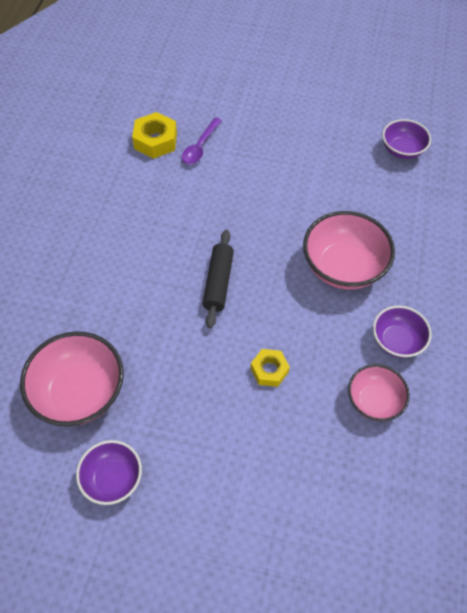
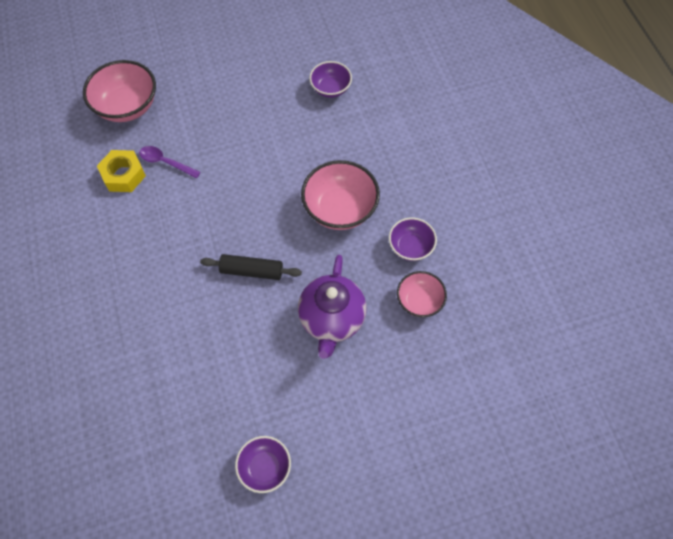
camera: 30 degrees left, 5 degrees up
pink bowl [20,331,124,426] -> pink bowl moved to [83,60,156,122]
purple spoon [181,117,222,164] -> purple spoon turned 120 degrees clockwise [139,146,201,178]
black rolling pin [203,230,234,328] -> black rolling pin turned 60 degrees counterclockwise [200,254,302,280]
yellow nut [251,349,290,387] -> purple teapot [298,255,366,359]

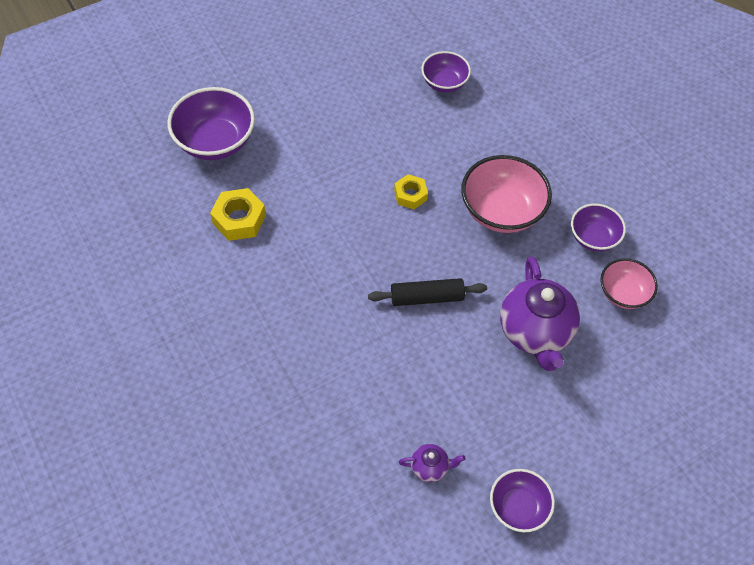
camera: 15 degrees left, 5 degrees down
pink bowl [83,60,156,122] -> purple bowl [167,87,255,160]
purple spoon [139,146,201,178] -> none
none -> yellow nut [394,174,428,209]
none -> purple teapot [398,444,465,482]

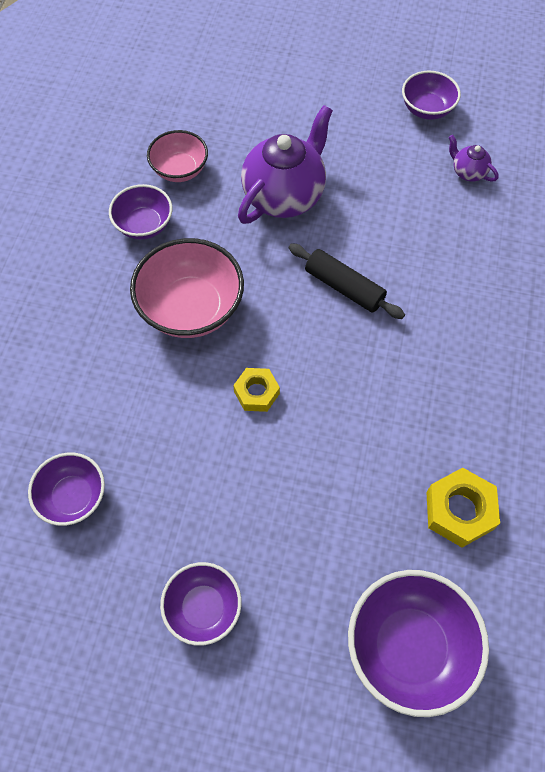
camera: 135 degrees left, 5 degrees up
none -> purple bowl [160,562,242,646]

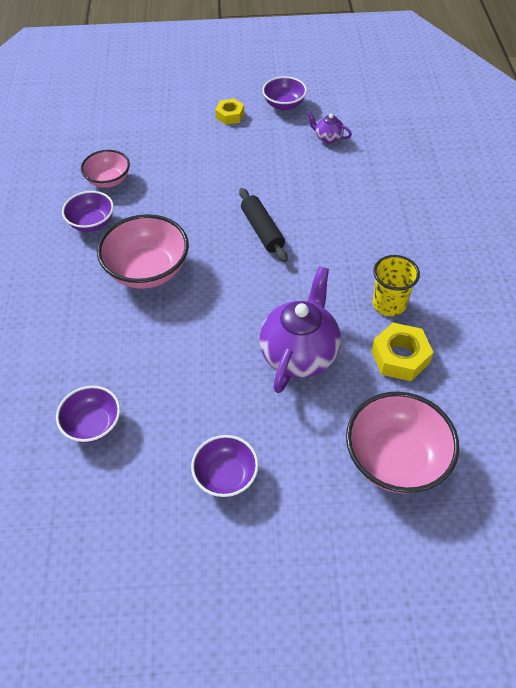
camera: 15 degrees left, 10 degrees down
yellow nut [233,368,280,412] -> yellow nut moved to [215,99,244,125]
purple teapot [238,105,333,224] -> purple teapot moved to [259,266,341,393]
black rolling pin [289,243,405,319] -> black rolling pin turned 45 degrees clockwise [239,188,288,262]
purple bowl [348,570,489,717] -> pink bowl [346,391,459,493]
none -> yellow cup [373,255,420,316]

